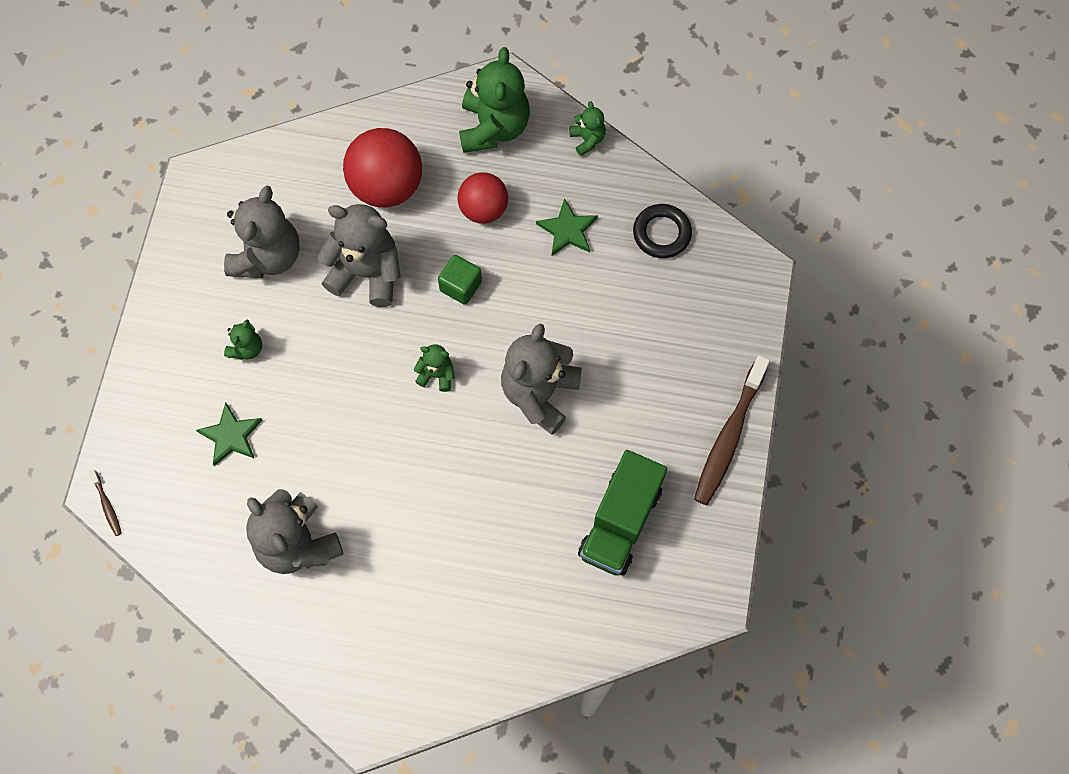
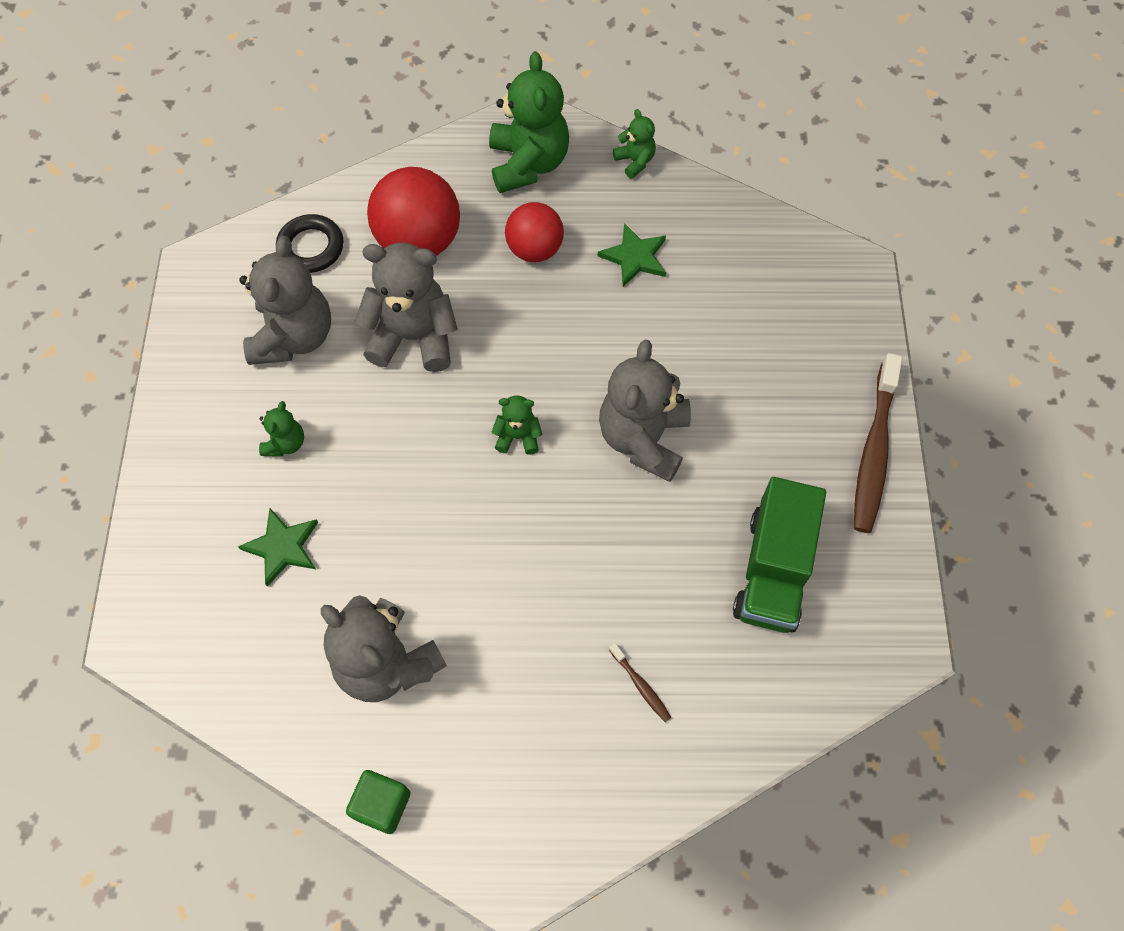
camera: 10 degrees left, 5 degrees down
brown toothbrush [89,470,122,536] -> brown toothbrush moved to [609,643,671,722]
green cube [438,255,482,305] -> green cube moved to [346,770,410,834]
black ring [633,204,692,258] -> black ring moved to [276,214,344,273]

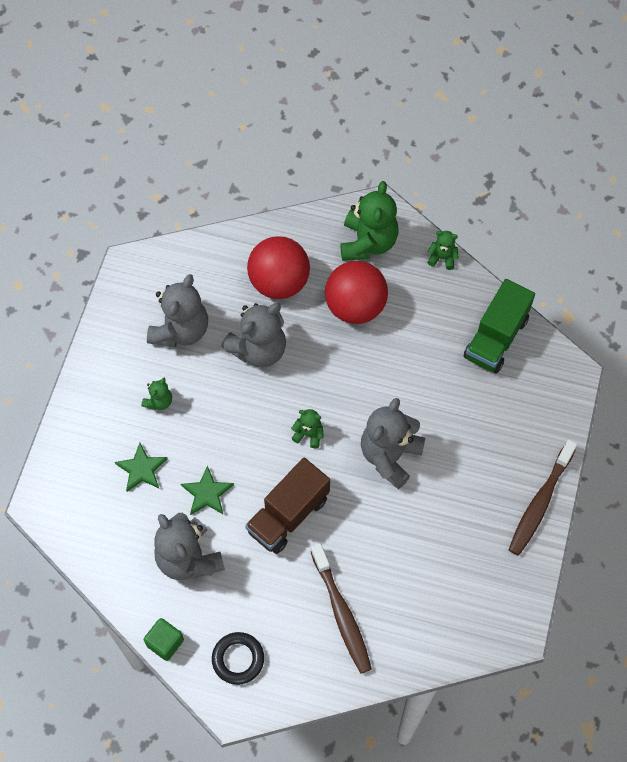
camera: 15 degrees right, 0 degrees up
black ring [276,214,344,273] -> black ring moved to [212,632,264,685]
grey teddy bear [355,243,458,372] -> grey teddy bear turned 120 degrees clockwise [221,303,286,367]
red ball [505,202,564,262] -> red ball [325,261,388,324], size x1.55
green star [598,223,666,287] -> green star moved to [181,466,234,515]
brown toothbrush [609,643,671,722] -> brown toothbrush [310,543,372,674], size x2.29
green teddy bear [613,109,656,179] -> green teddy bear turned 60 degrees counterclockwise [427,231,459,270]
green truck [733,477,826,633] -> green truck moved to [464,279,535,373]
none -> brown truck [245,458,330,554]

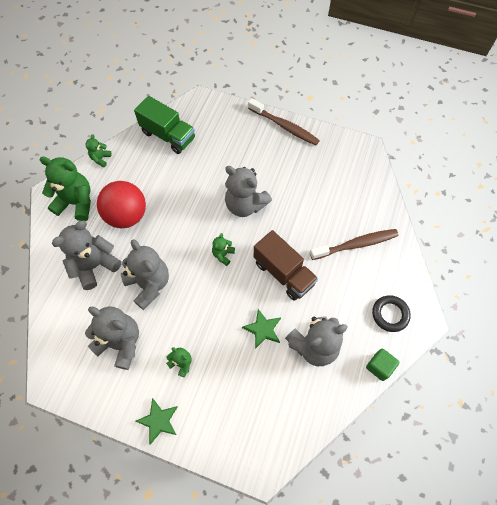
camera: 85 degrees left, 0 degrees up
green star [115,443,167,492] -> green star moved to [136,398,178,445]
red ball [247,236,310,299] -> grey teddy bear [52,221,122,290]

